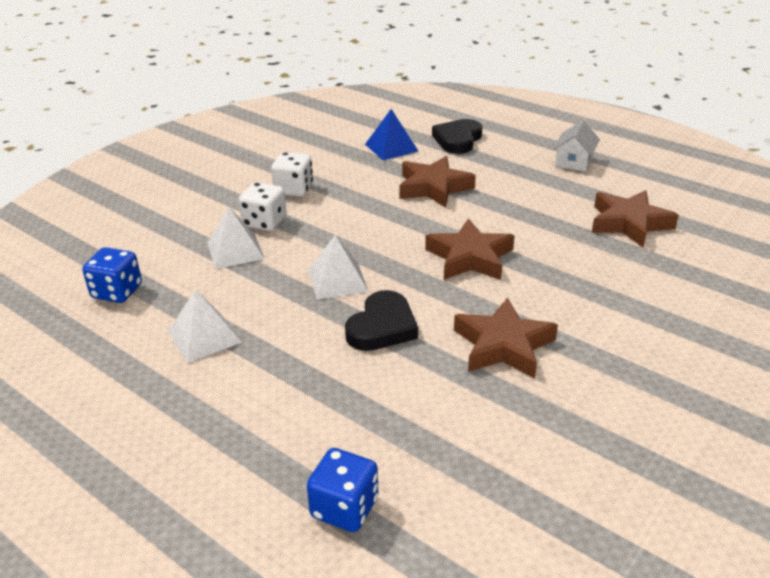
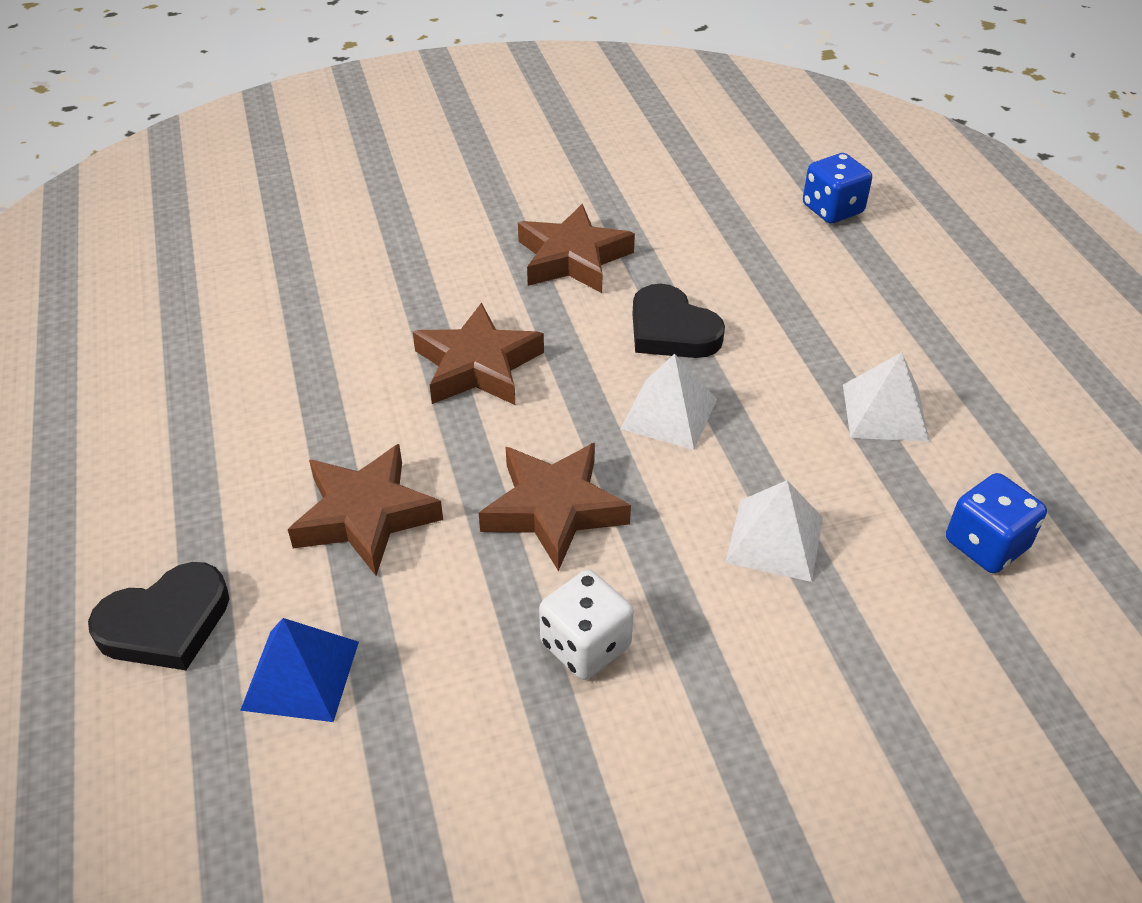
camera: 145 degrees left, 10 degrees up
white dice [239,182,287,231] -> none
black heart [345,290,418,351] -> black heart turned 105 degrees counterclockwise [633,284,725,358]
white house [553,120,600,172] -> none
brown star [592,190,679,248] -> brown star moved to [479,443,631,571]

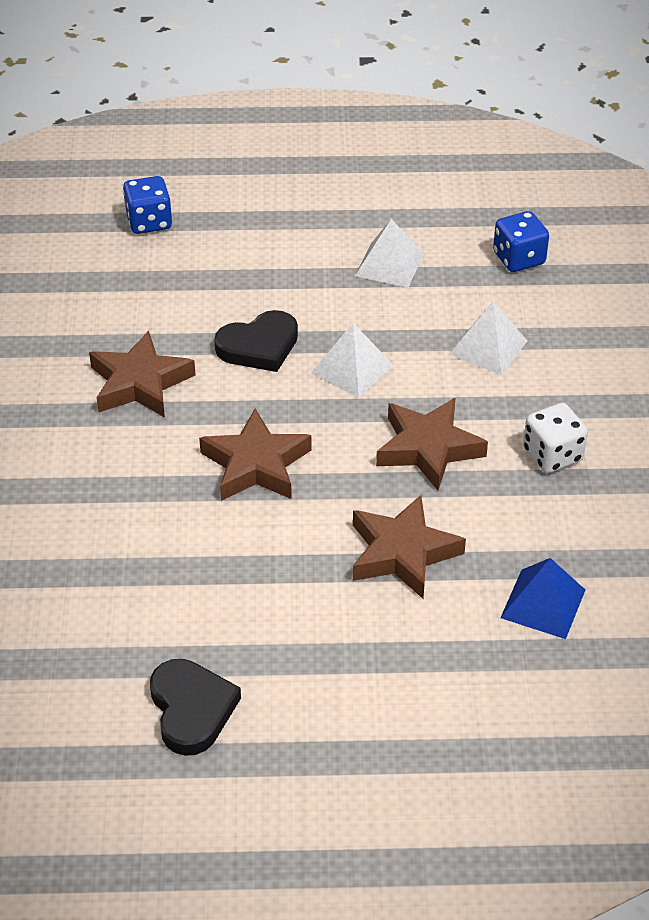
camera: 75 degrees left, 0 degrees up
black heart [88,562,229,670] -> black heart moved to [150,659,241,756]

